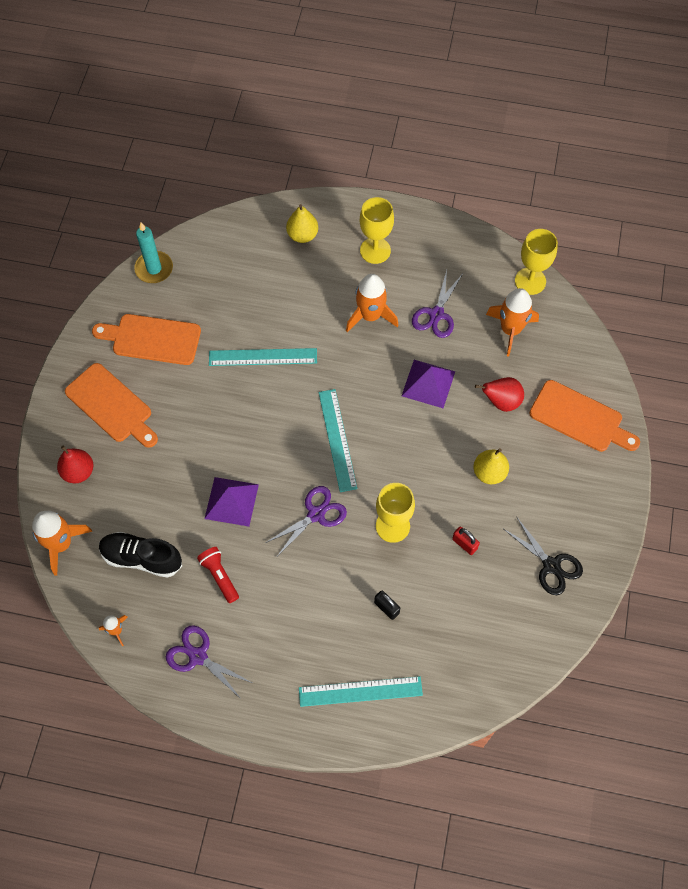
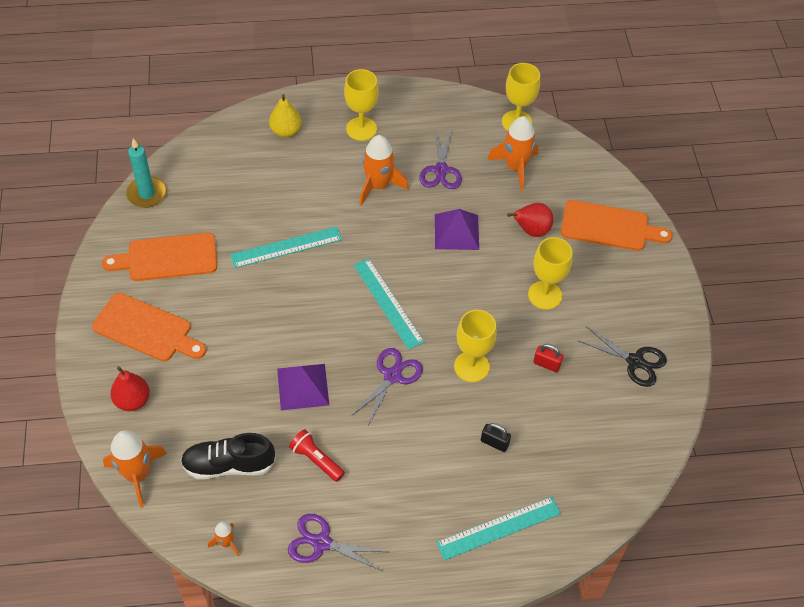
camera: 20 degrees left, 10 degrees down
yellow pear [473,448,509,484] -> yellow goblet [528,237,573,310]

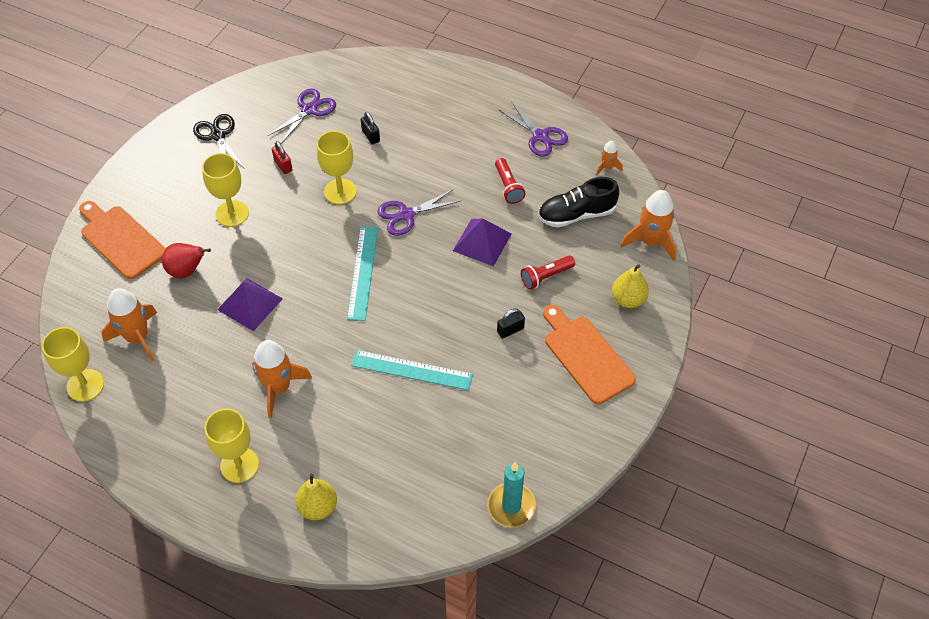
camera: 145 degrees left, 0 degrees up
orange cutting board [102,233,217,281] -> none
red pear [110,366,150,411] -> yellow pear [612,264,649,308]
black shoe [181,433,276,479] -> black shoe turned 135 degrees clockwise [538,177,619,228]
purple scissors [419,131,462,189] -> purple scissors moved to [268,88,336,143]
turquoise ruler [436,497,561,561] -> none
none -> black padlock [497,309,525,338]
none -> red flashlight [521,255,575,290]

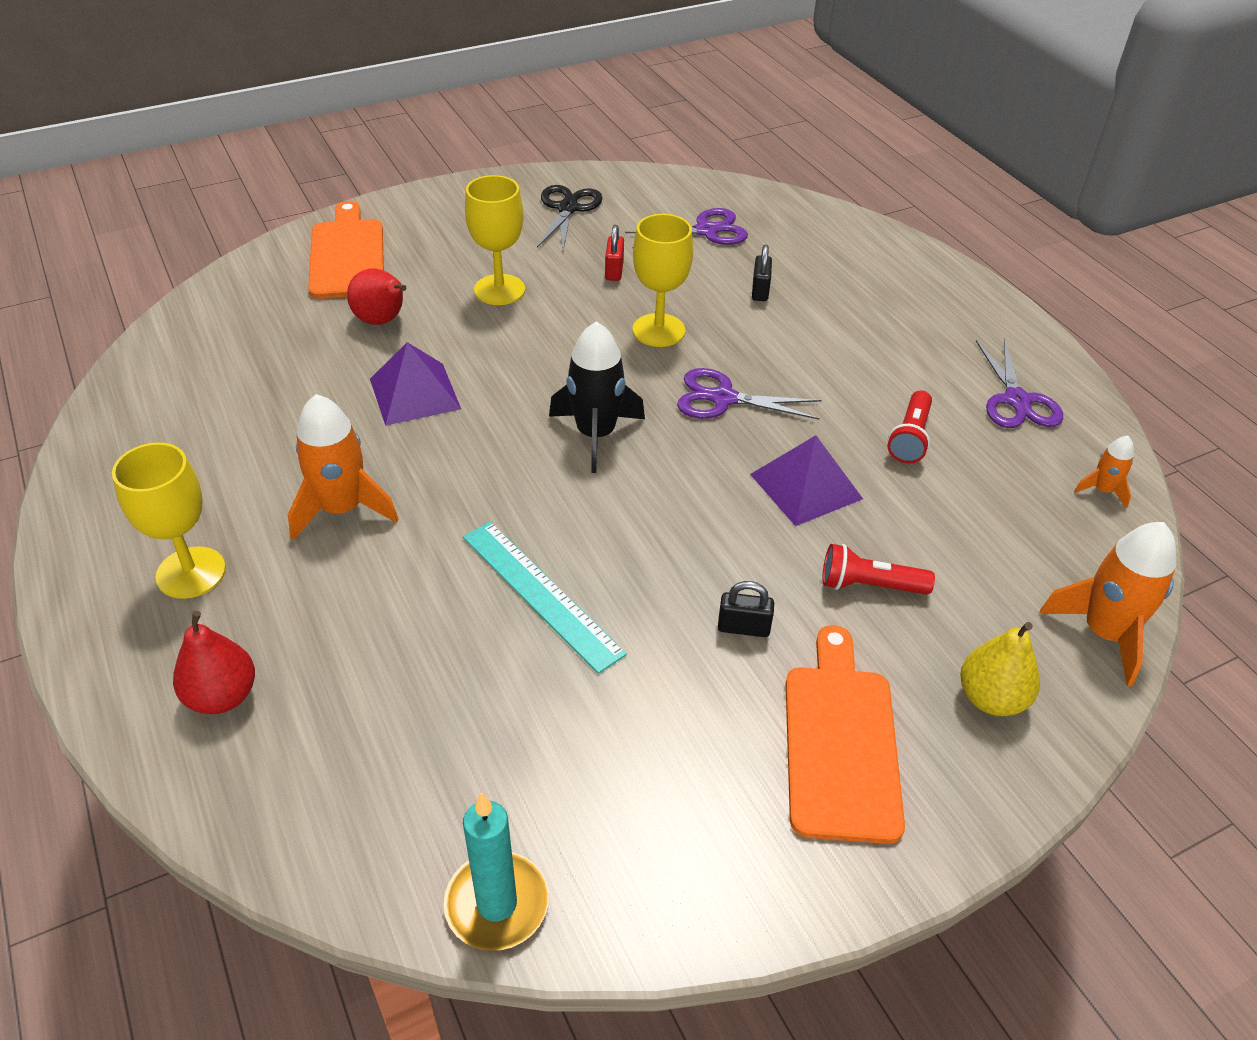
camera: 35 degrees right, 10 degrees down
yellow goblet [42,327,104,402] -> none
orange rocket [101,288,157,361] -> none
yellow pear [295,473,337,520] -> red pear [173,611,255,714]
turquoise ruler [347,227,378,321] -> black rocket [549,321,645,473]
black shoe [538,177,619,228] -> none

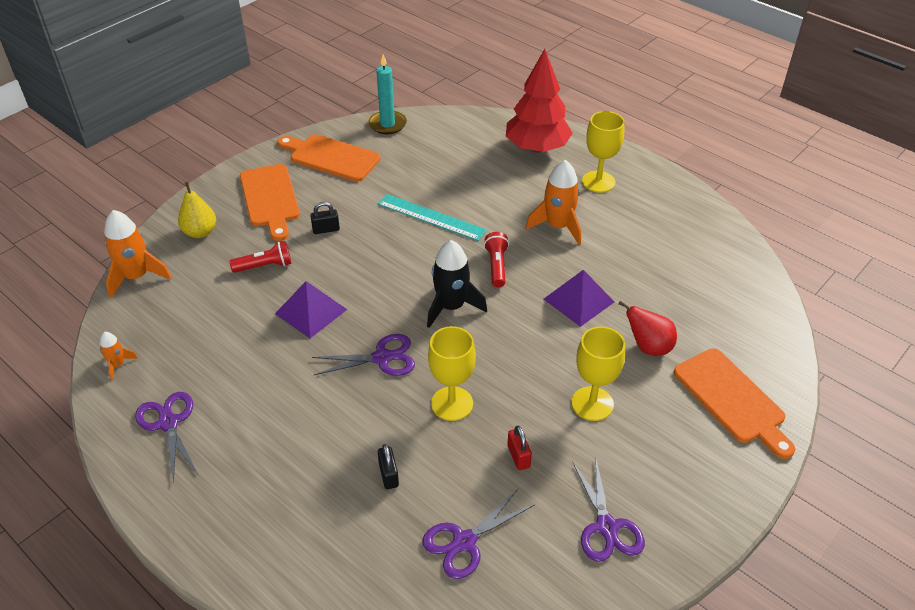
camera: 160 degrees right, 0 degrees up
red pear [173,611,255,714] -> red tree [506,49,573,153]
black scissors [537,185,603,250] -> purple scissors [572,459,645,562]
red flashlight [887,390,932,464] -> red flashlight moved to [484,232,509,288]
none -> orange cutting board [278,134,381,182]

